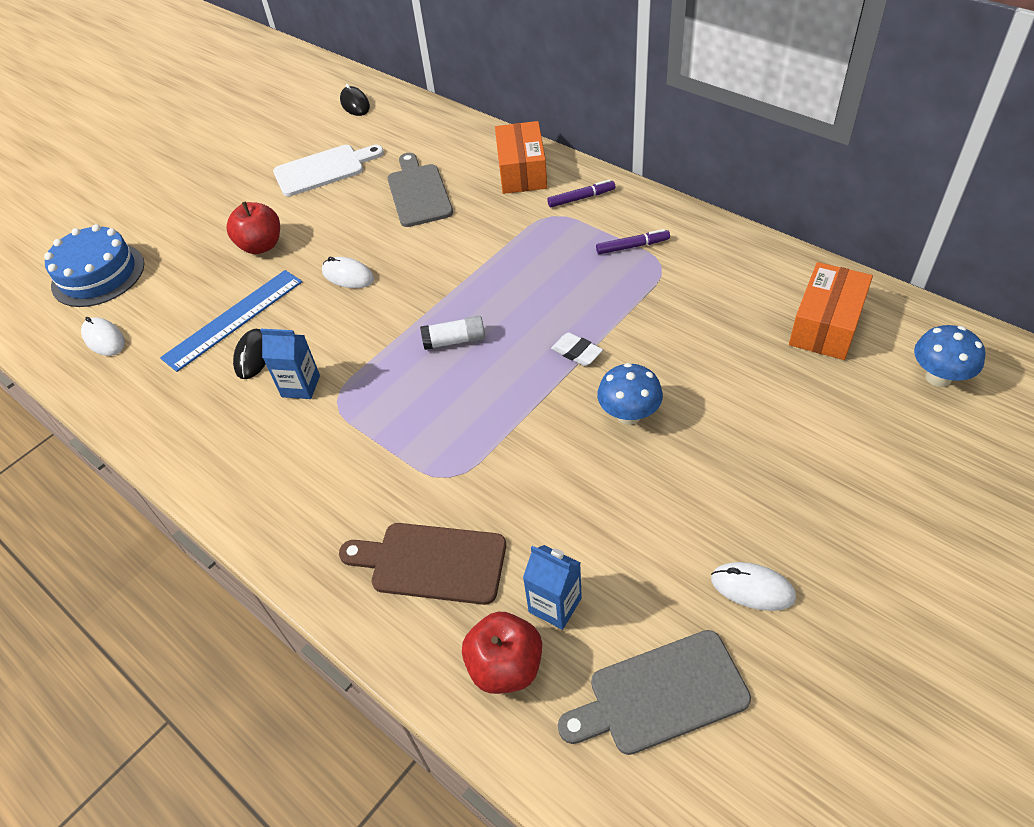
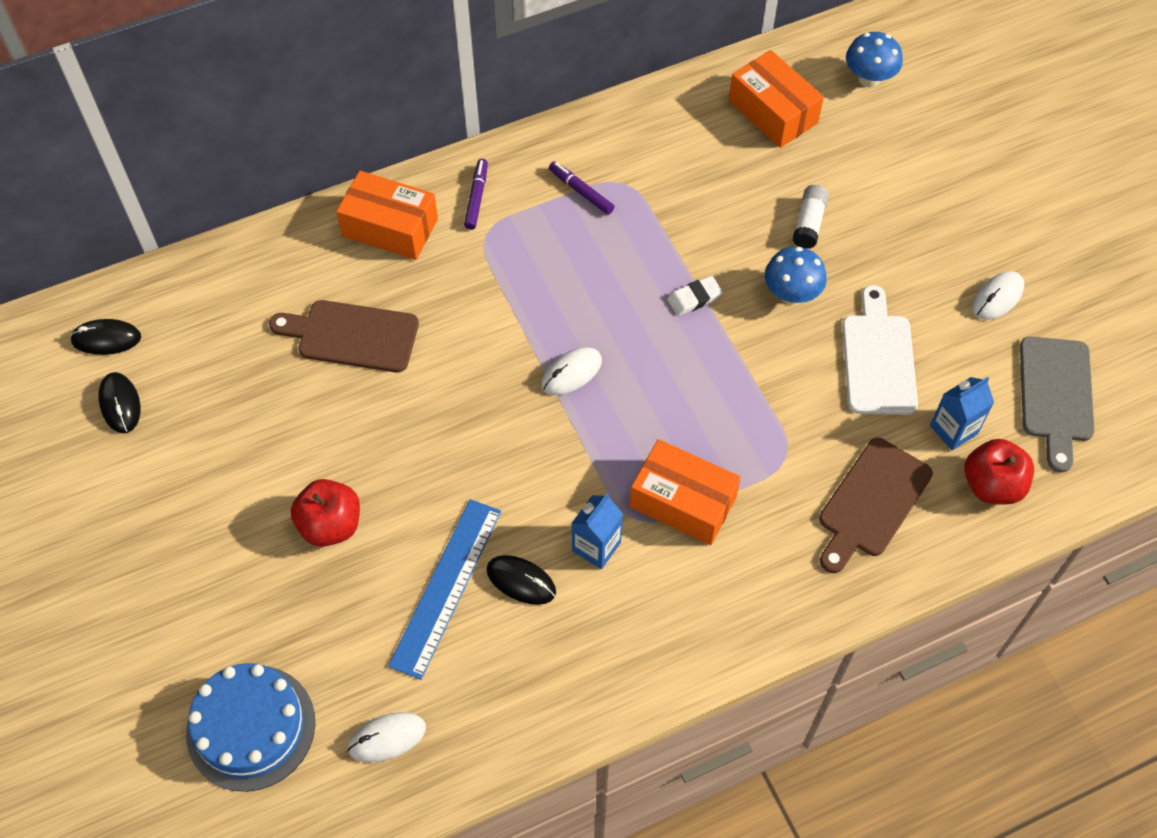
camera: 70 degrees left, 10 degrees up
blue ruler [160,270,302,372] -> blue ruler turned 45 degrees clockwise [388,499,501,680]
white cutting board [273,145,384,196] -> white cutting board moved to [842,285,918,415]
white mouse [322,257,374,288] -> white mouse moved to [541,347,602,395]
grey cutting board [387,153,453,227] -> brown cutting board [269,300,419,373]
white glue stick [420,316,485,350] -> white glue stick moved to [792,185,829,249]
purple marker [596,229,670,255] -> purple marker turned 60 degrees counterclockwise [549,161,615,215]
none -> black mouse [98,372,141,433]
none -> orange box [630,439,741,545]

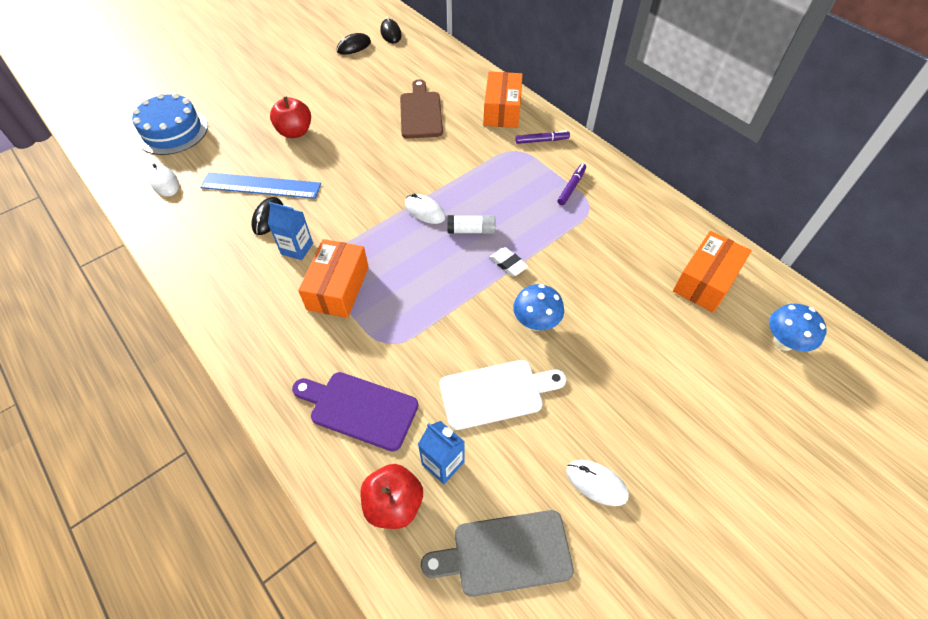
camera: 75 degrees right, 5 degrees down
white glue stick [792,185,829,249] -> white glue stick moved to [447,215,495,234]
brown cutting board [819,438,933,573] -> purple cutting board [292,372,419,452]

